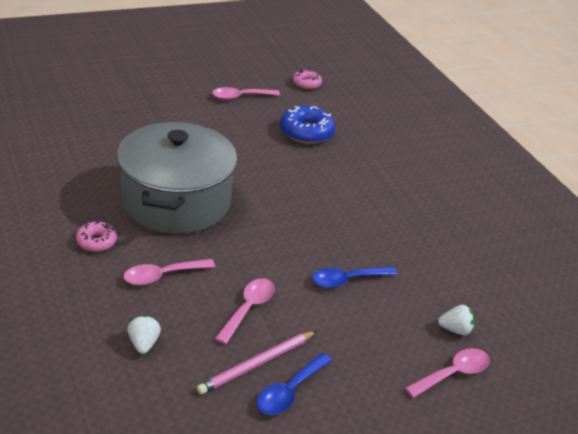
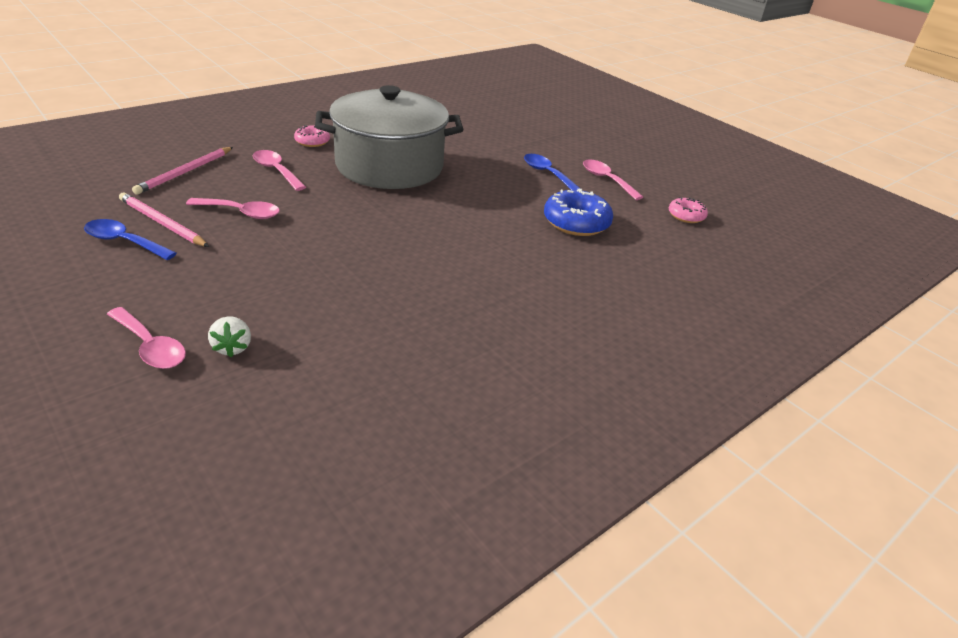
camera: 75 degrees right, 0 degrees up
white strawberry [128,315,161,354] -> pink pencil [132,147,233,195]
blue spoon [312,267,397,288] -> blue spoon moved to [524,154,581,190]

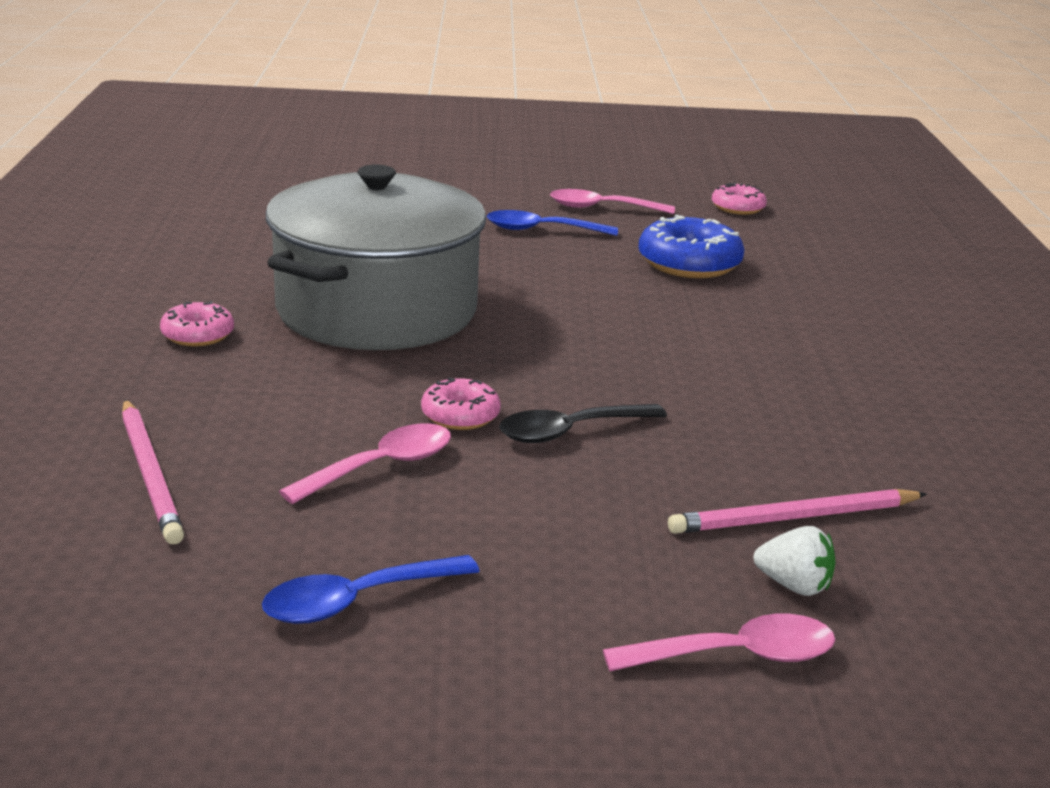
camera: 50 degrees left, 10 degrees down
pink pencil [119,192,209,247] -> pink pencil moved to [668,489,927,534]
pink spoon [253,150,306,191] -> none
none -> pink donut [421,378,501,430]
none -> black spoon [499,404,667,443]

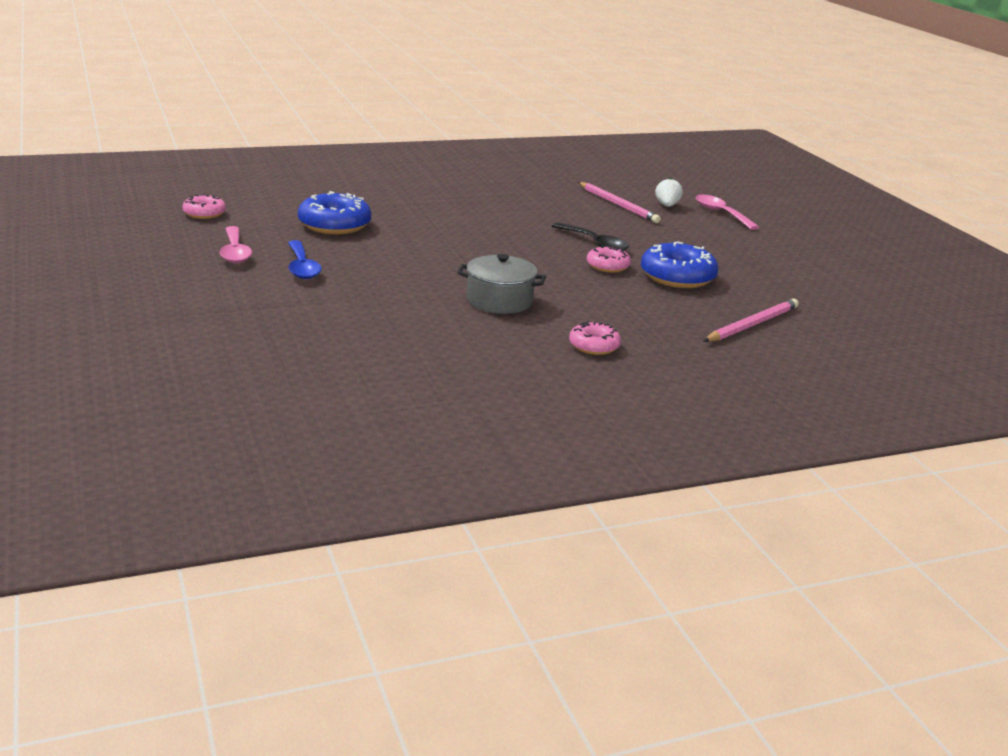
camera: 110 degrees left, 0 degrees up
blue spoon [262,555,480,624] -> none
grey pot [266,164,486,350] -> grey pot [457,254,546,314], size x0.47
pink spoon [279,424,451,504] -> blue donut [641,242,718,288]

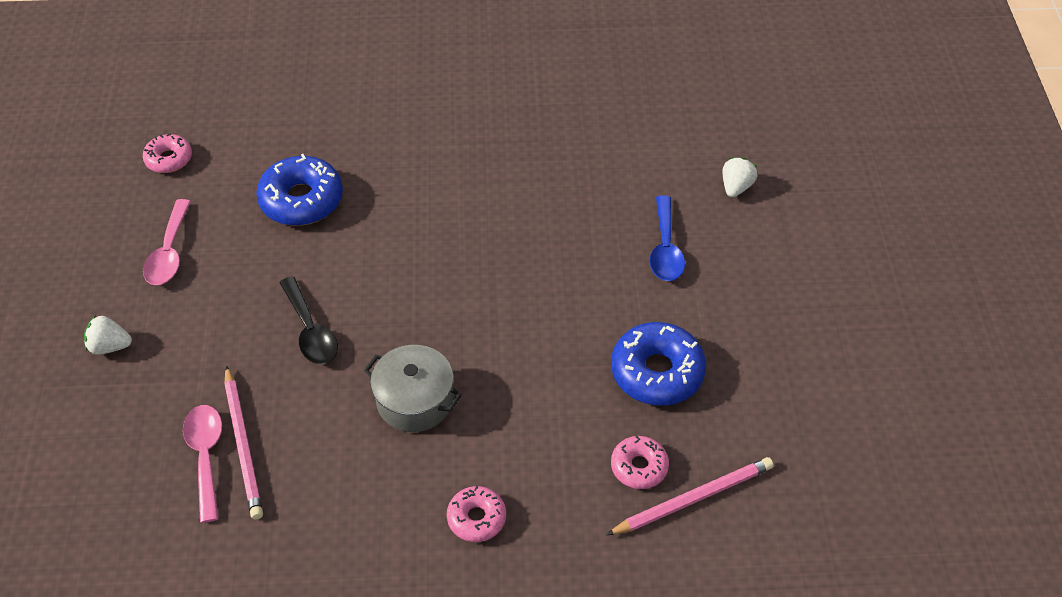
camera: 20 degrees right, 25 degrees up
blue spoon [288,240,322,279] -> blue spoon moved to [650,195,685,281]
black spoon [552,223,629,251] -> black spoon moved to [279,276,338,364]
pink pencil [578,182,661,223] -> pink pencil moved to [224,365,263,520]
pink donut [587,246,631,273] -> pink donut moved to [611,436,669,489]
pink spoon [696,194,759,230] -> pink spoon moved to [183,405,222,523]
none -> white strawberry [84,315,132,355]

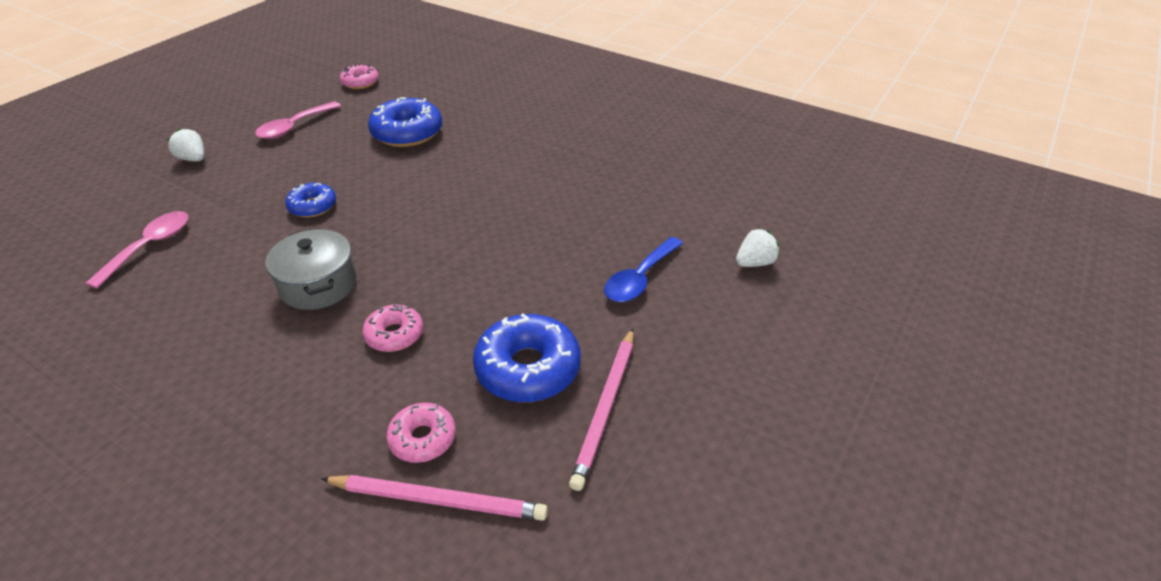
camera: 35 degrees right, 10 degrees down
pink pencil [224,365,263,520] -> pink pencil moved to [569,328,634,491]
black spoon [279,276,338,364] -> blue donut [285,183,336,218]
pink donut [447,486,506,542] -> pink donut moved to [362,305,423,352]

